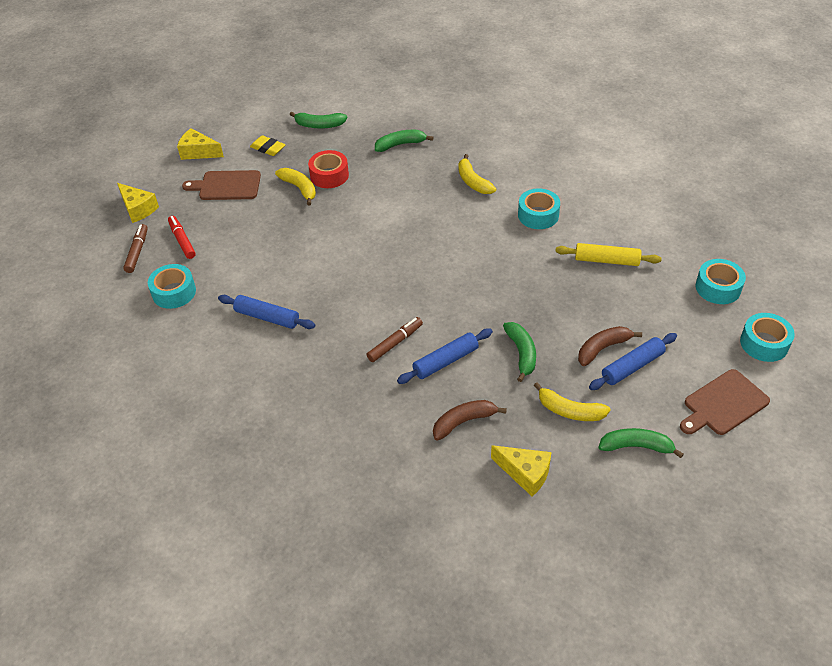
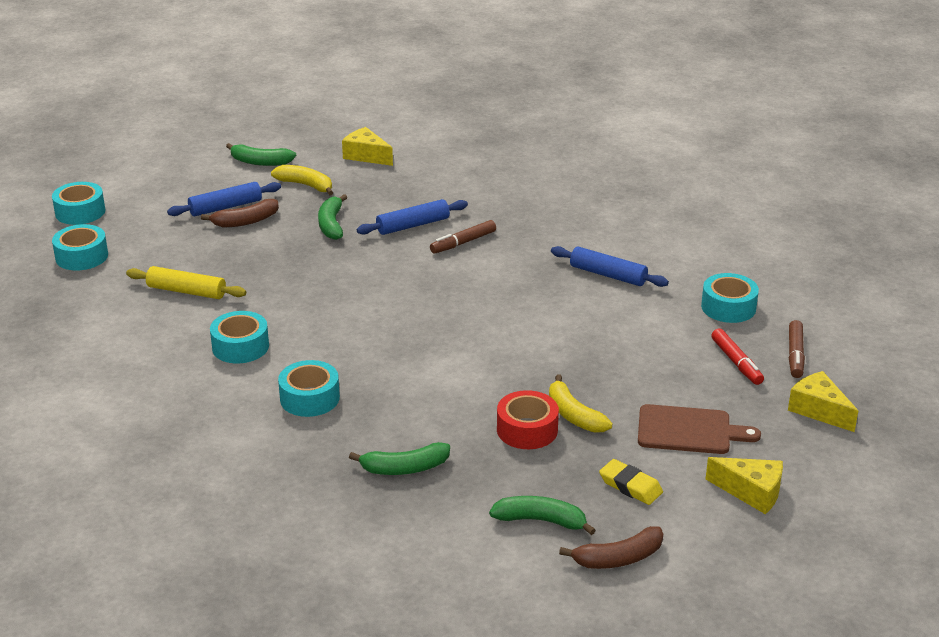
camera: 175 degrees left, 15 degrees down
brown banana [433,400,507,441] -> brown banana moved to [559,526,663,569]
yellow banana [458,154,496,194] -> turquoise tape [278,360,340,417]
brown cutting board [680,369,770,435] -> none

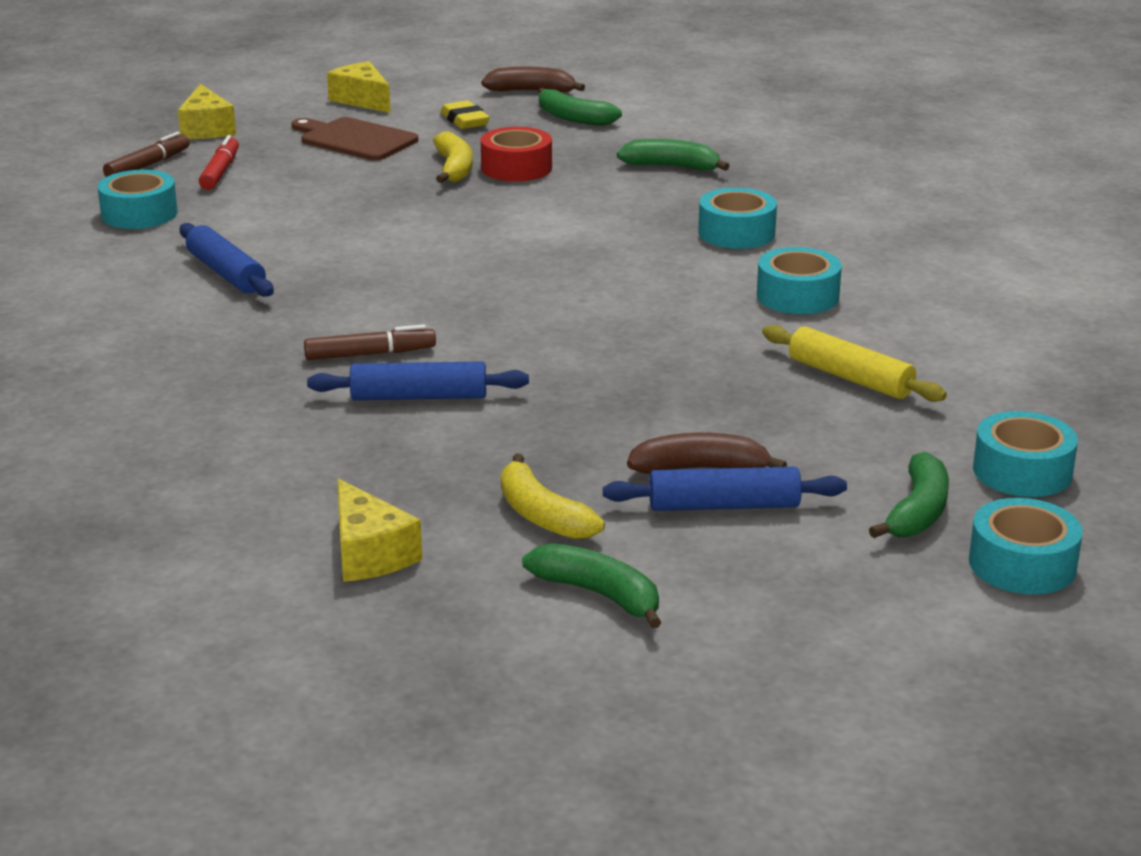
camera: 155 degrees left, 5 degrees down
green banana [318,194,348,240] -> green banana moved to [869,452,949,538]

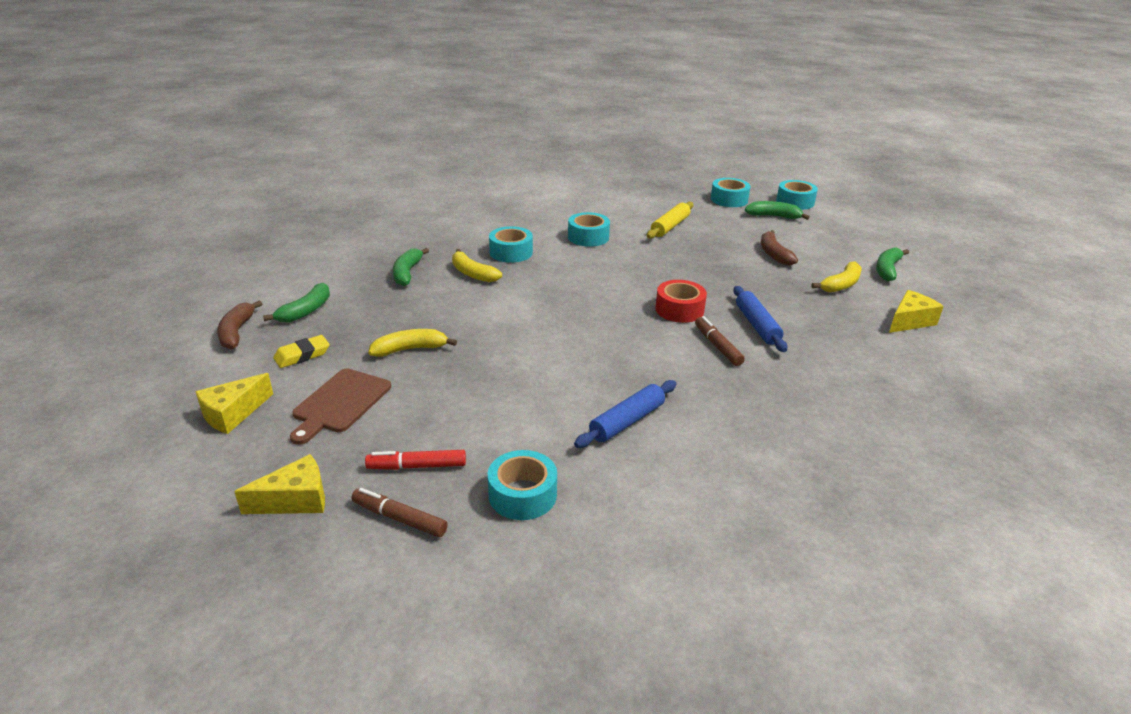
camera: 100 degrees left, 5 degrees up
red tape [481,127,552,182] -> red tape moved to [655,280,707,323]
blue rolling pin [603,467,847,511] -> none
none -> yellow banana [452,249,502,282]

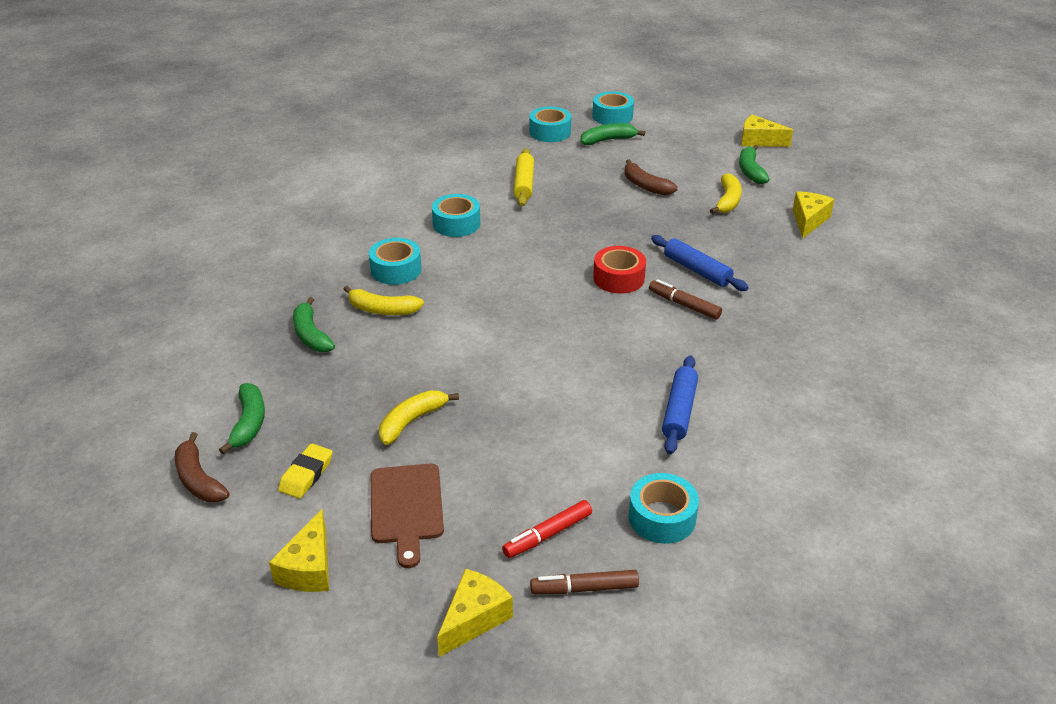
camera: 30 degrees left, 5 degrees up
none -> yellow cheese [741,115,793,147]

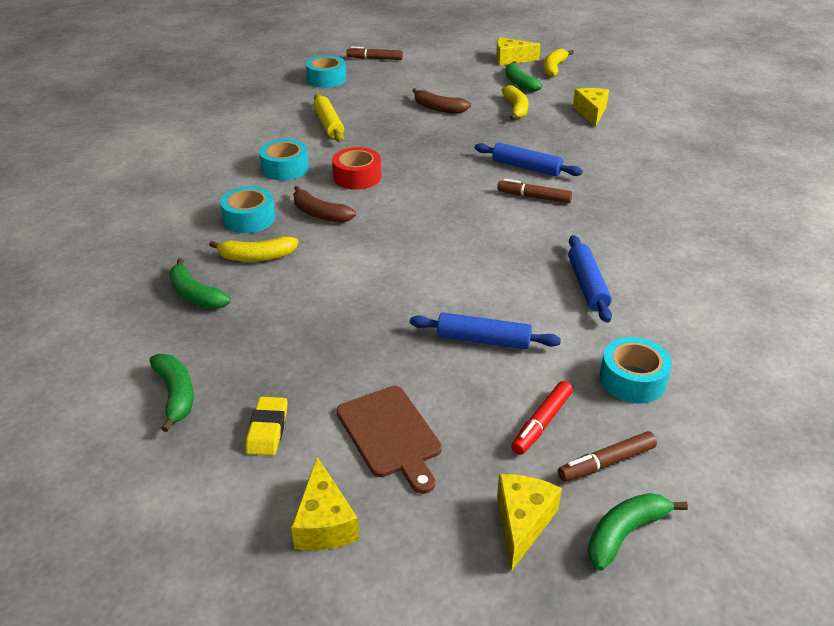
camera: 20 degrees left, 0 degrees up
brown banana [175,432,230,502] -> brown banana moved to [293,186,356,223]
yellow banana [379,390,459,445] -> yellow banana moved to [543,49,574,77]
green banana [580,123,645,145] -> green banana moved to [588,493,688,570]
turquoise tape [593,91,634,125] -> brown marker [347,46,403,60]
red tape [593,246,646,294] -> red tape moved to [332,147,381,190]
none -> blue rolling pin [410,313,561,350]

